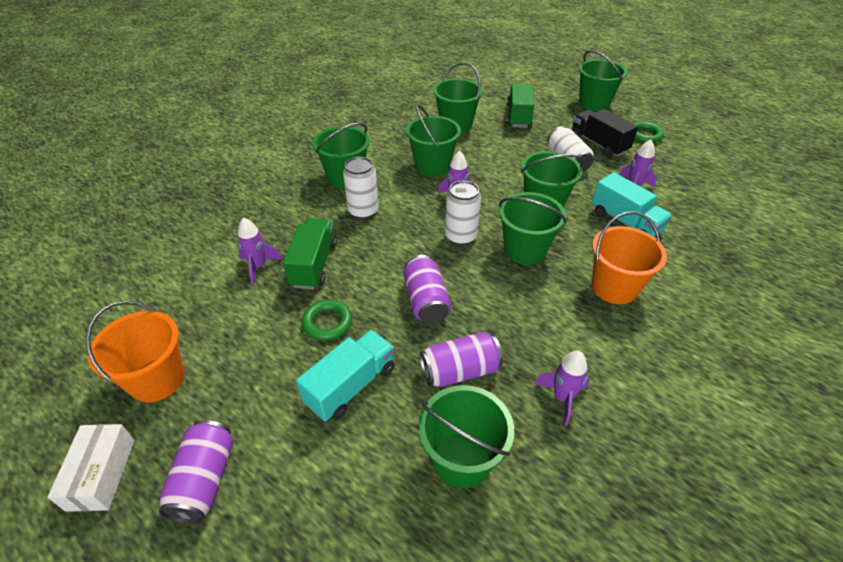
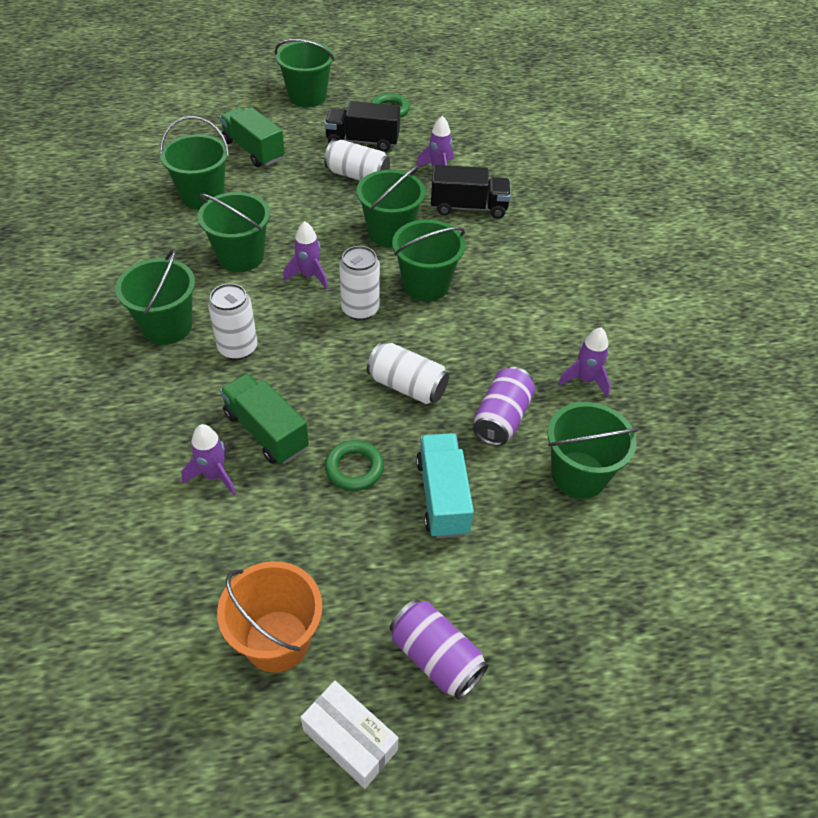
camera: 50 degrees left, 5 degrees up
purple can [403,255,451,324] -> white can [367,342,449,404]
turquoise truck [592,172,672,237] -> black truck [431,165,511,219]
orange bucket [592,211,667,304] -> none

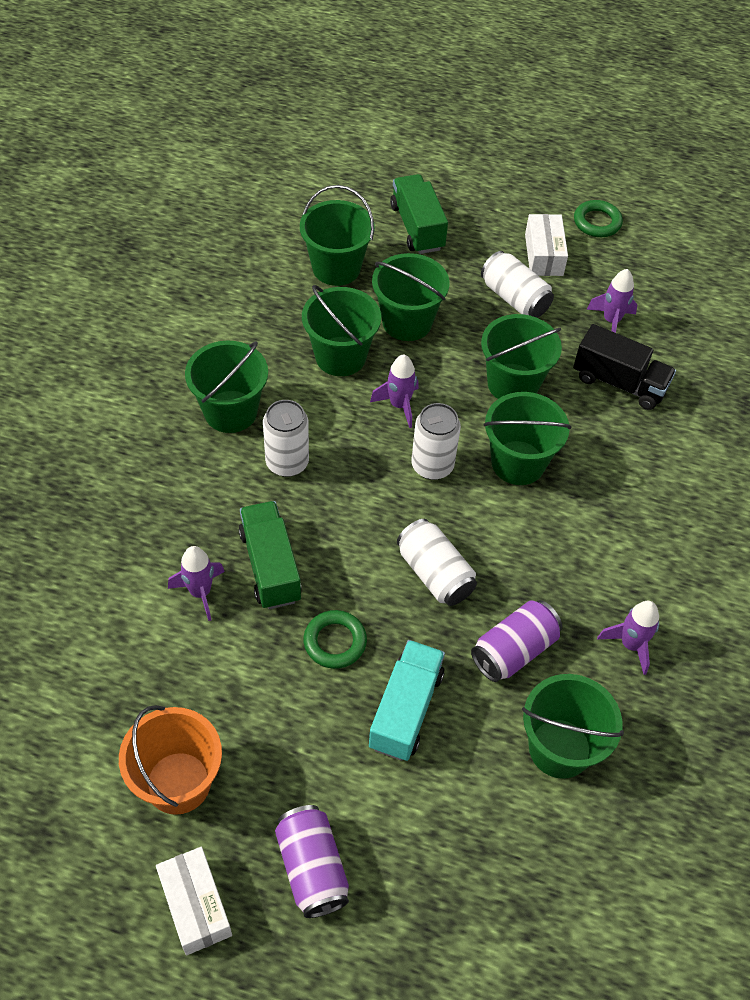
camera: 25 degrees right, 5 degrees up
green bucket [275,39,335,107] -> green bucket moved to [372,253,450,341]
black truck [324,101,400,152] -> white box [525,214,568,276]

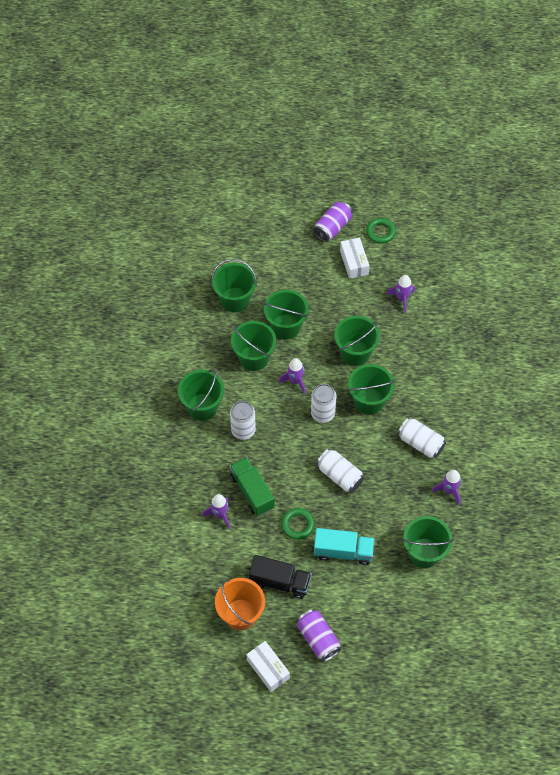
camera: 10 degrees left, 5 degrees up
turquoise truck [369,640,445,761] -> turquoise truck turned 90 degrees clockwise [314,528,374,565]
green truck [390,174,448,254] -> none
purple can [471,600,562,682] -> purple can moved to [313,201,352,242]
white can [481,251,554,318] -> white can moved to [398,417,446,458]
black truck [573,324,676,410] -> black truck moved to [249,555,312,599]

